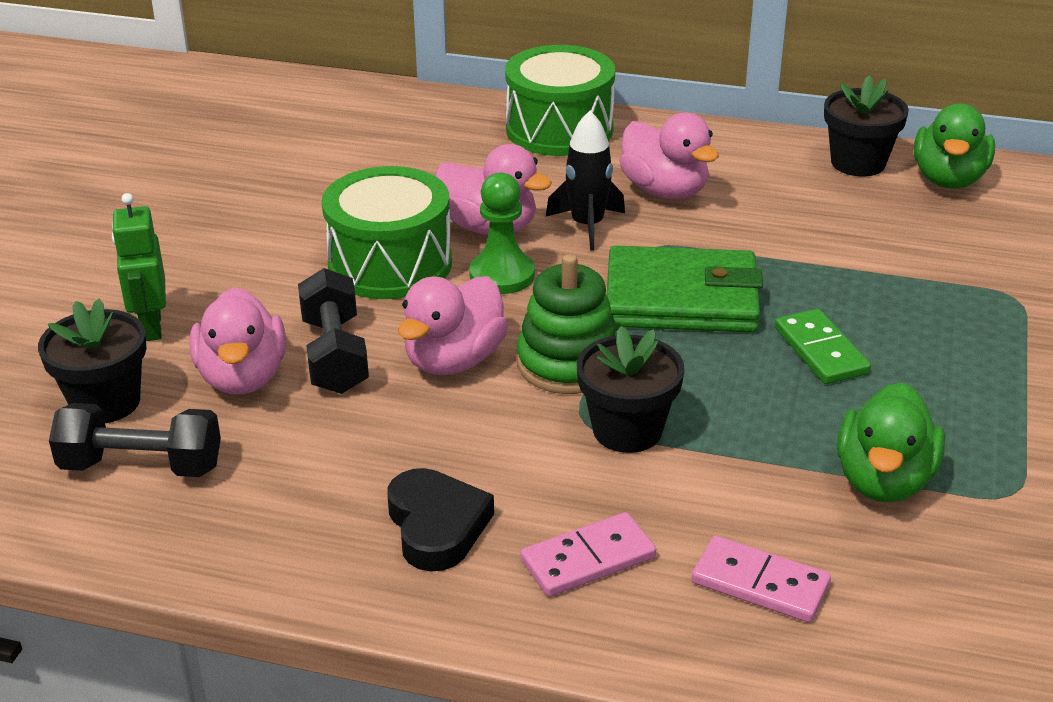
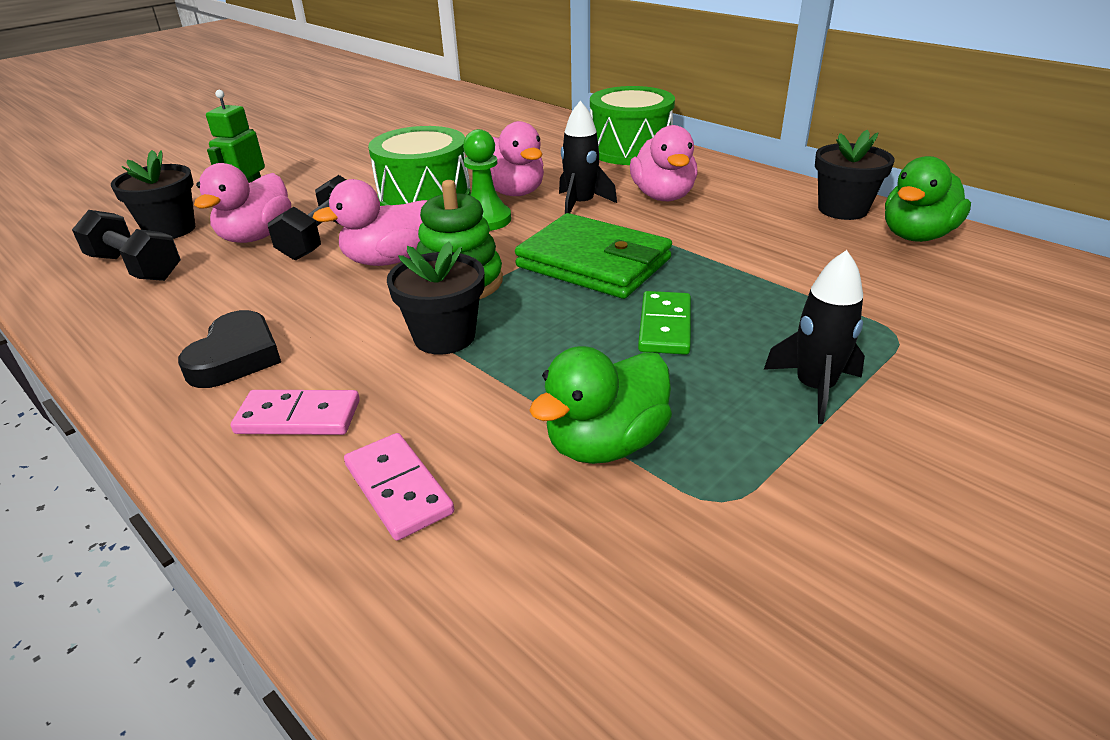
camera: 30 degrees right, 0 degrees up
none -> black rocket [764,250,865,424]

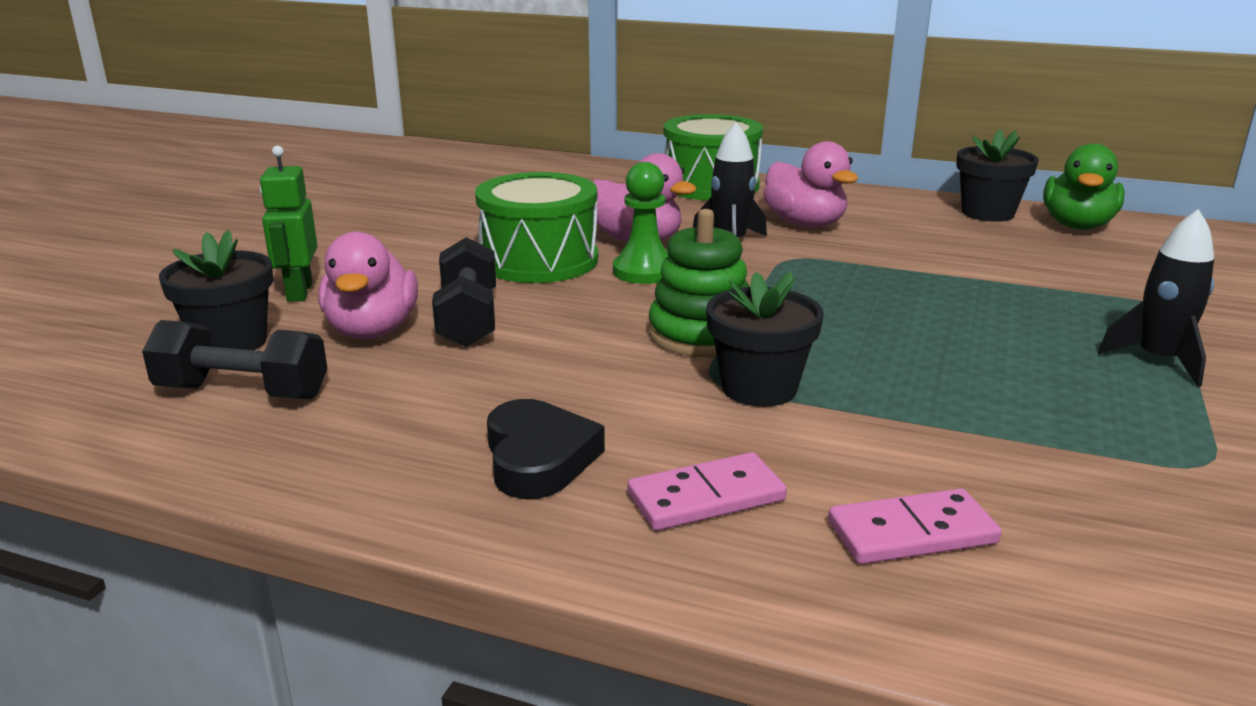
camera: 25 degrees left, 10 degrees down
pink duck [313,179,428,266] -> none
pink domino [344,433,454,541] -> pink domino turned 45 degrees counterclockwise [828,488,1001,564]
green wallet [515,213,672,299] -> none
green duck [529,346,672,464] -> none
green domino [638,291,691,355] -> none

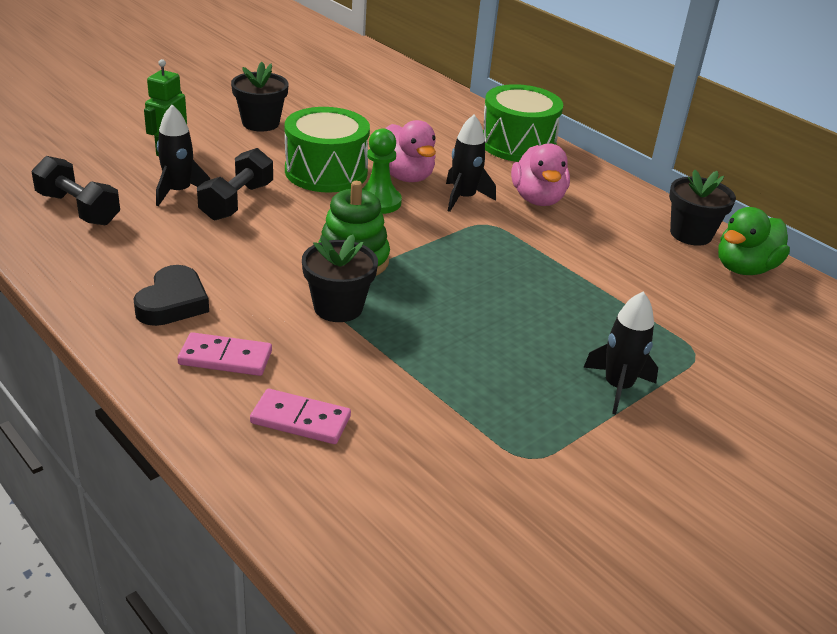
camera: 25 degrees right, 10 degrees up
black flower pot [159,230,273,350] -> black flower pot moved to [231,62,289,132]
pink duck [318,232,418,339] -> black rocket [156,105,210,206]

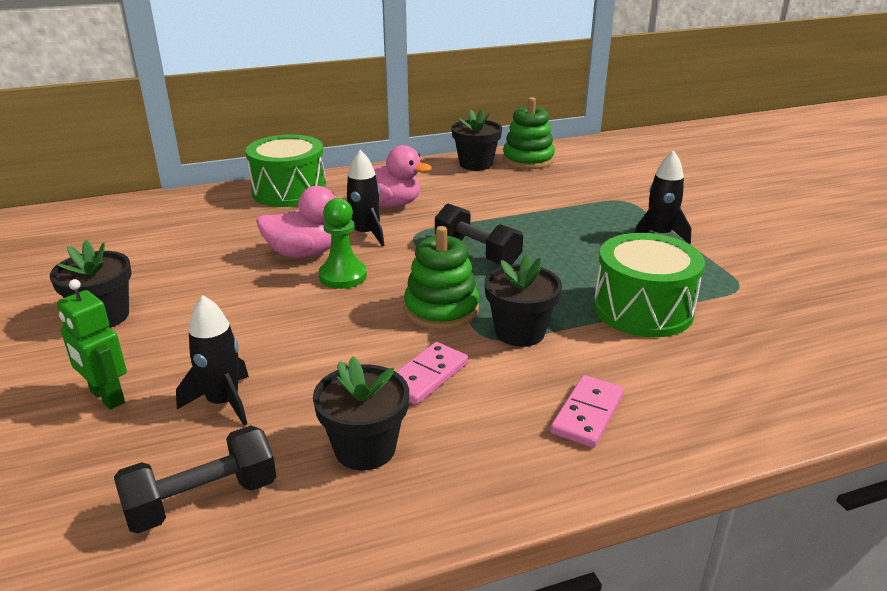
camera: 65 degrees left, 5 degrees down
black heart [133,265,209,326] -> none
black dumbbell [197,148,273,221] -> black dumbbell moved to [435,204,523,265]
pink domino [250,389,351,444] -> pink domino moved to [396,342,468,405]
green drum [285,107,370,193] -> green drum moved to [594,233,705,337]
green duck [718,207,790,275] -> green stacking toy [503,97,555,169]
none -> black flower pot [313,356,409,470]

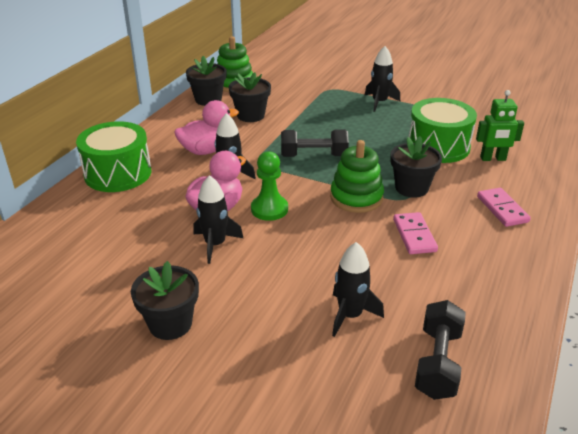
camera: 45 degrees left, 5 degrees up
green robot [57,279,127,410] -> green robot moved to [476,90,524,161]
black flower pot [313,356,409,470] -> black flower pot moved to [229,72,271,122]
none -> black rocket [193,175,243,264]

